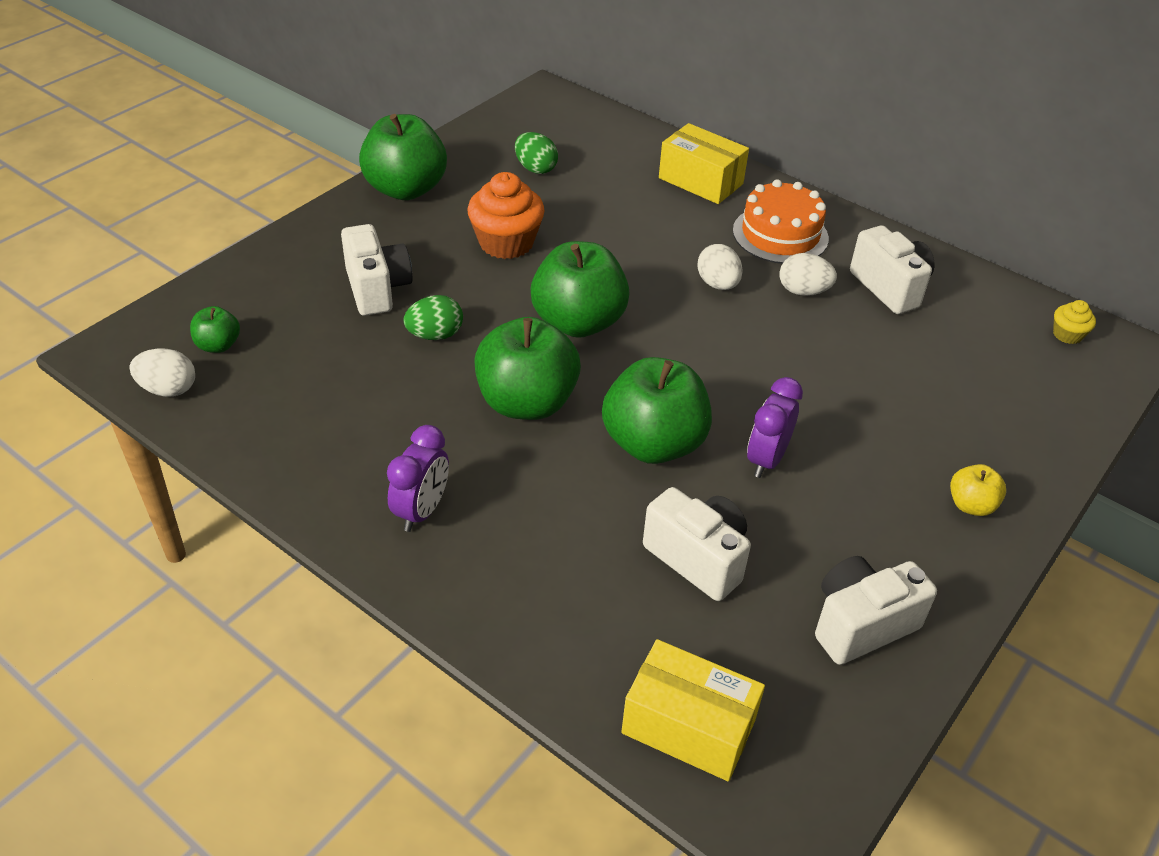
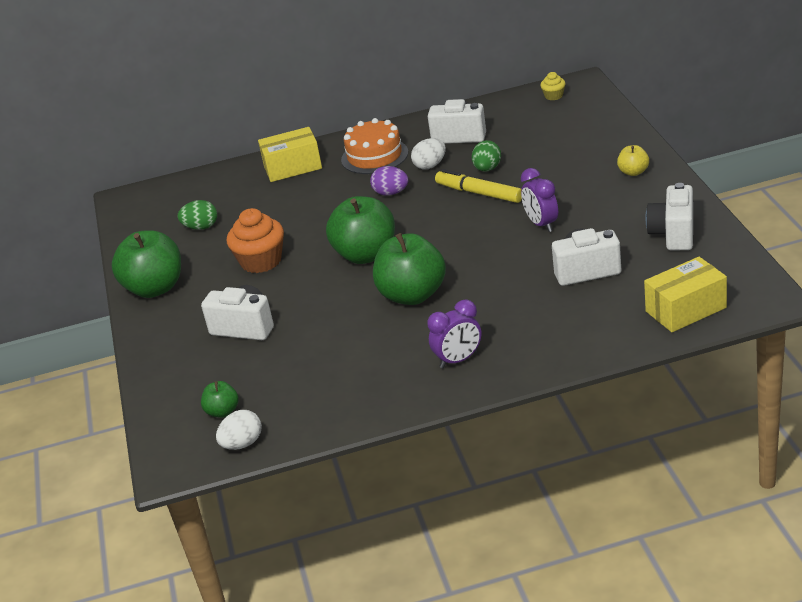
camera: 45 degrees left, 10 degrees down
purple clock [387,425,449,532] -> purple clock turned 90 degrees clockwise [427,299,482,368]
green egg [404,295,463,340] -> green egg moved to [472,140,501,172]
green apple [602,357,712,464] -> none
white egg [697,244,743,290] -> purple egg [370,166,409,196]
none -> yellow marker [435,169,522,203]

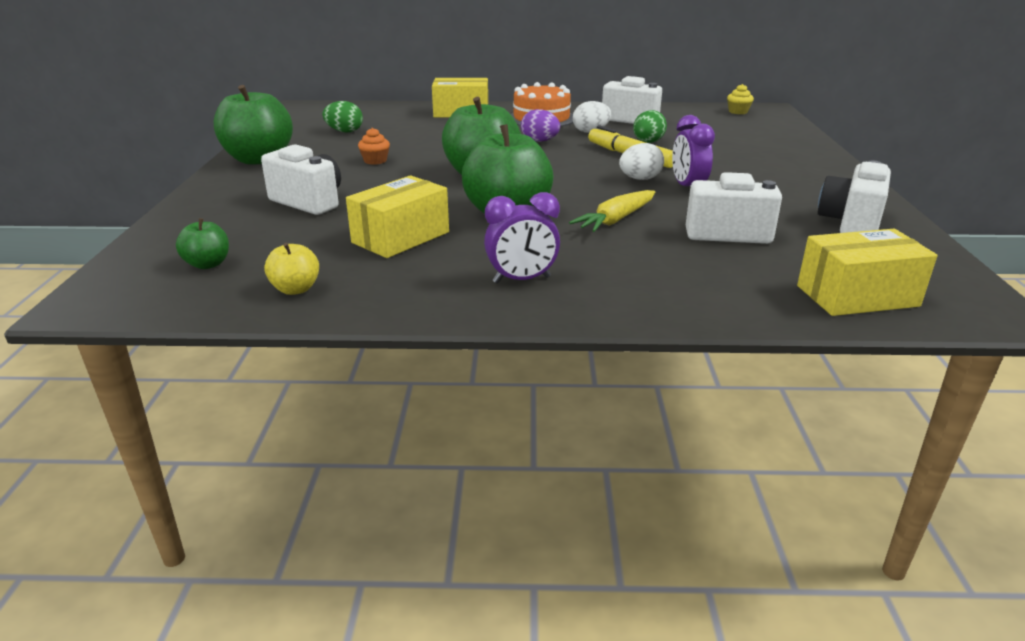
camera: 10 degrees right, 5 degrees down
white egg [216,410,262,450] -> white egg moved to [619,143,664,180]
orange cupcake [227,208,284,273] -> orange cupcake [358,128,390,165], size x0.50
yellow apple [617,145,649,176] -> yellow apple moved to [264,243,319,295]
none -> yellow box [346,175,449,258]
none -> yellow carrot [569,190,655,232]

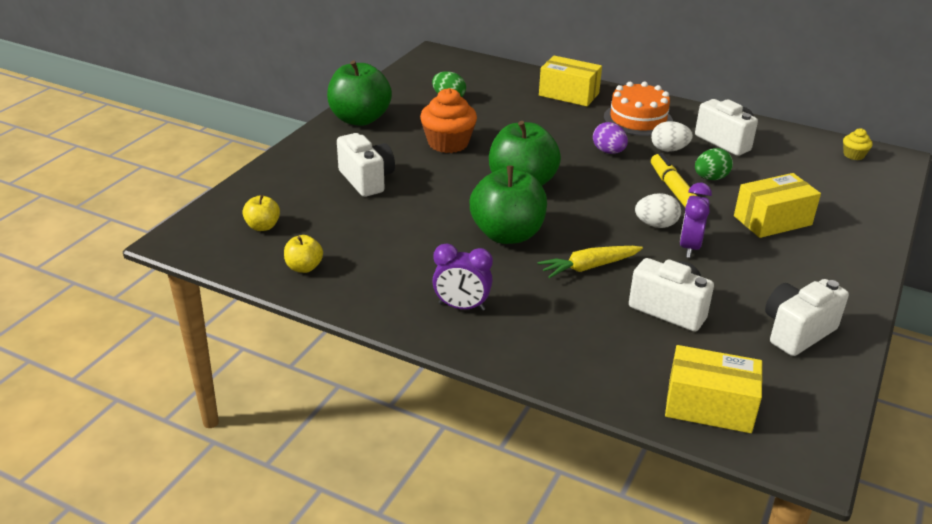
camera: 25 degrees right, 5 degrees up
green apple [176,218,229,269] -> yellow apple [243,195,280,231]
yellow box [346,175,449,258] -> yellow box moved to [734,173,821,238]
orange cupcake [358,128,390,165] -> orange cupcake [420,88,477,153], size x2.01

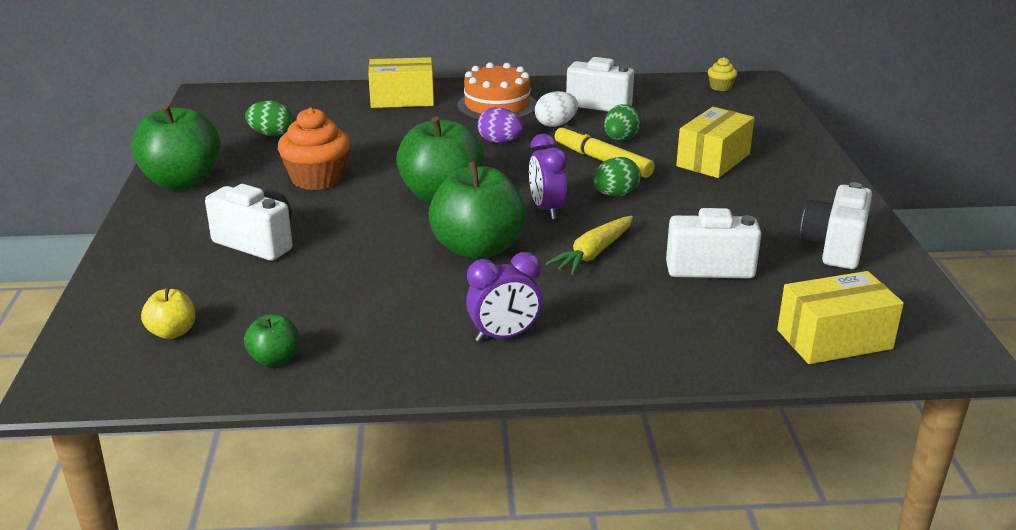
camera: 30 degrees left, 5 degrees down
yellow apple [284,235,323,273] -> green apple [244,314,299,367]
white egg [635,193,681,228] -> green egg [592,157,641,197]
purple clock [680,183,712,258] -> purple clock moved to [529,134,567,220]

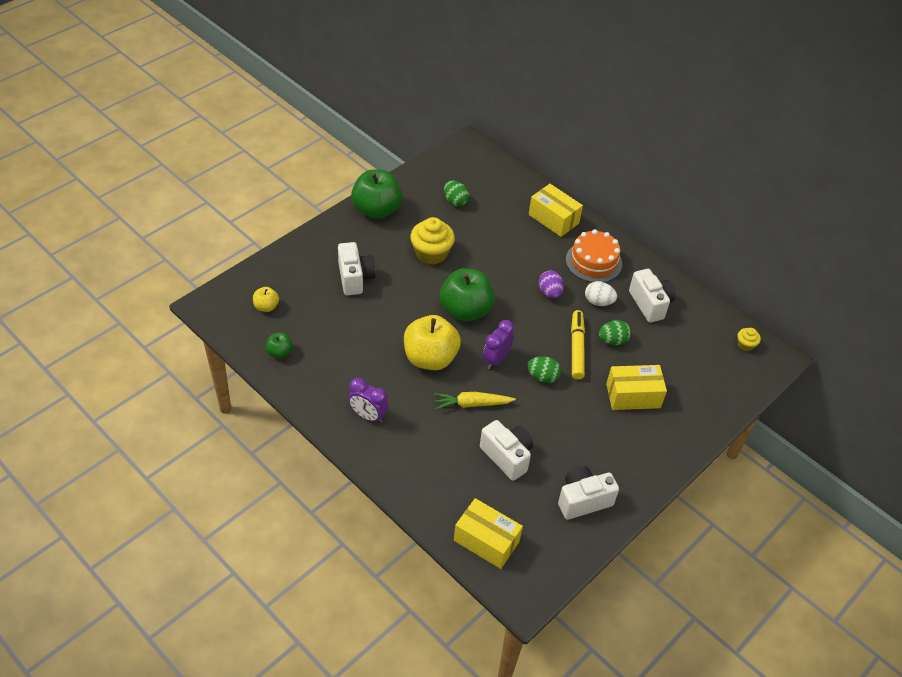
camera: 45 degrees right, 20 degrees up
orange cupcake [278,107,351,190] -> yellow cupcake [410,217,455,265]
green apple [428,161,526,260] -> yellow apple [404,315,461,370]

